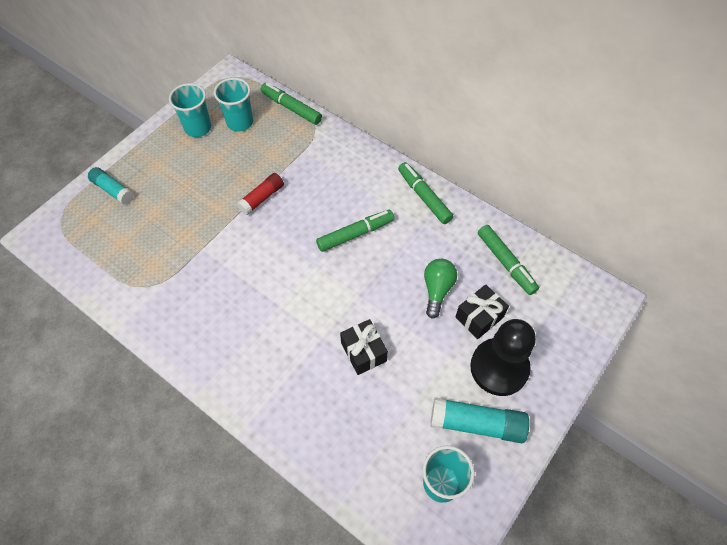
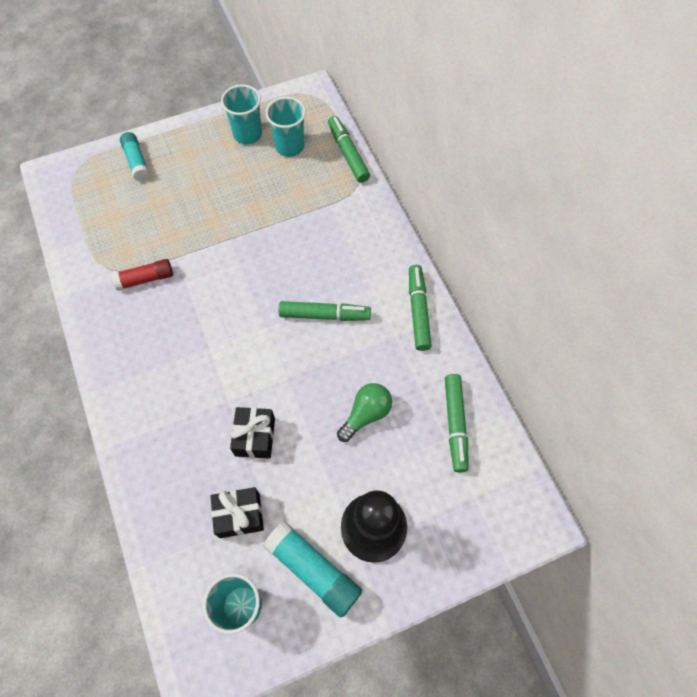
camera: 30 degrees right, 5 degrees up
red glue stick [237,173,284,215] -> red glue stick moved to [112,259,173,291]
black gift [456,284,509,339] -> black gift moved to [210,487,264,538]

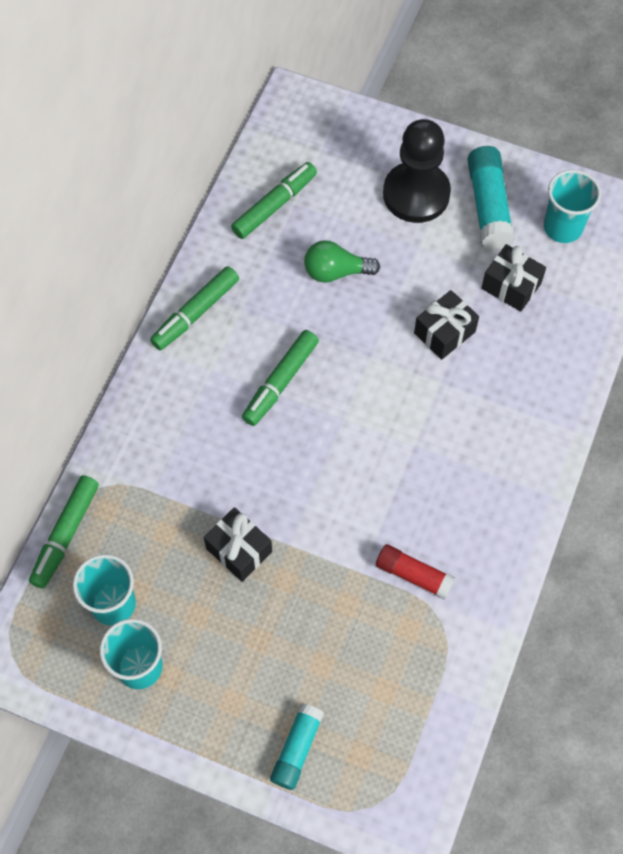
camera: 135 degrees left, 0 degrees up
green marker [279,301,371,321] -> green marker turned 105 degrees counterclockwise [242,330,319,426]
none -> black gift [204,507,272,582]

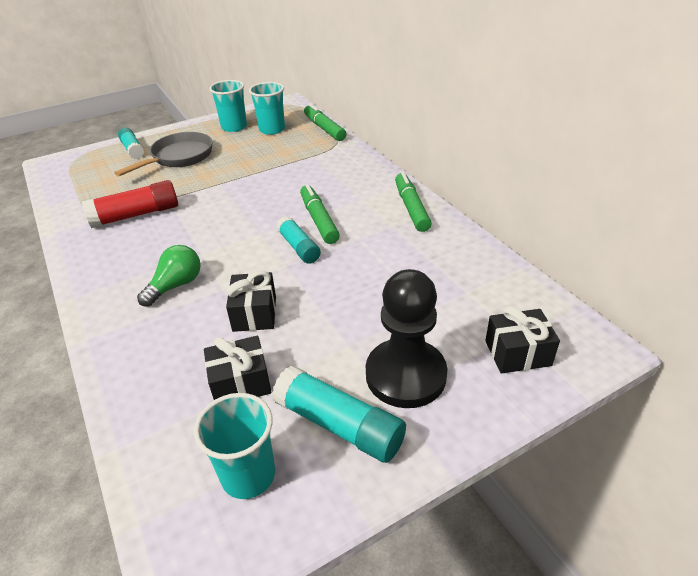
camera: 130 degrees right, 25 degrees down
black gift [204,507,272,582] -> black gift moved to [485,306,560,374]
green marker [231,162,317,239] -> none
green light bulb [304,240,380,283] -> green light bulb moved to [137,245,201,307]
red glue stick [376,544,455,600] -> red glue stick [82,180,178,228], size x1.51
none -> grey pan [114,132,213,177]
none -> turquoise glue stick [276,216,321,264]

